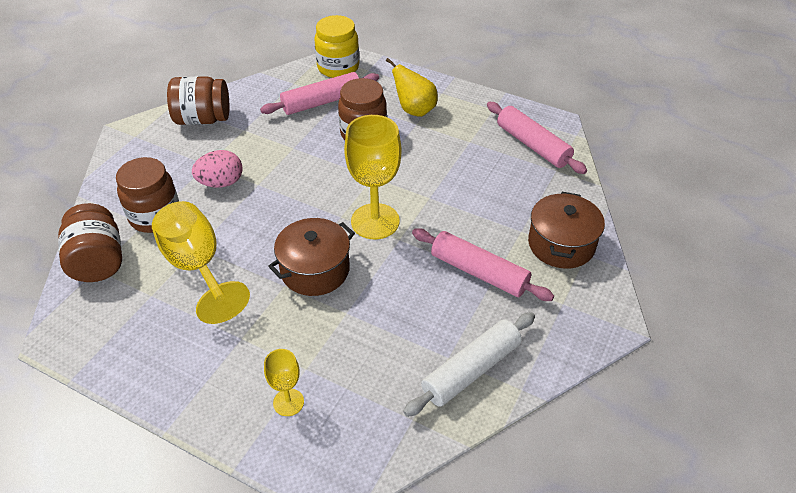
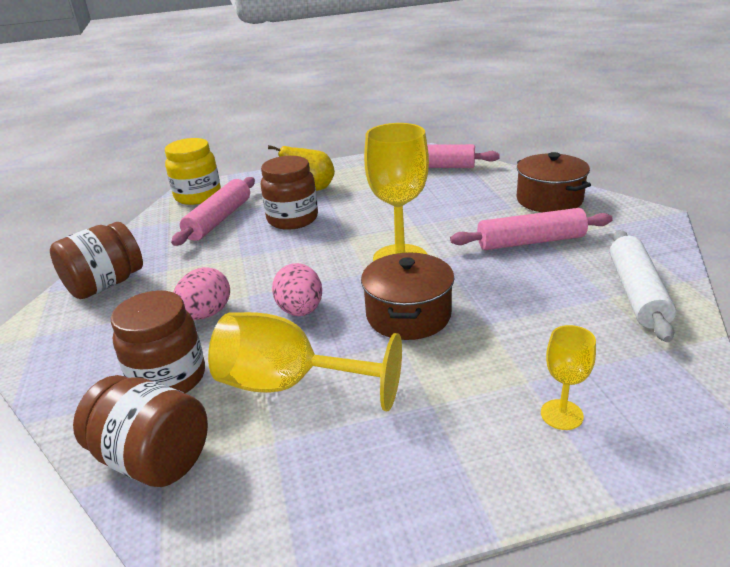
camera: 40 degrees left, 15 degrees down
none -> pink egg [272,263,322,316]

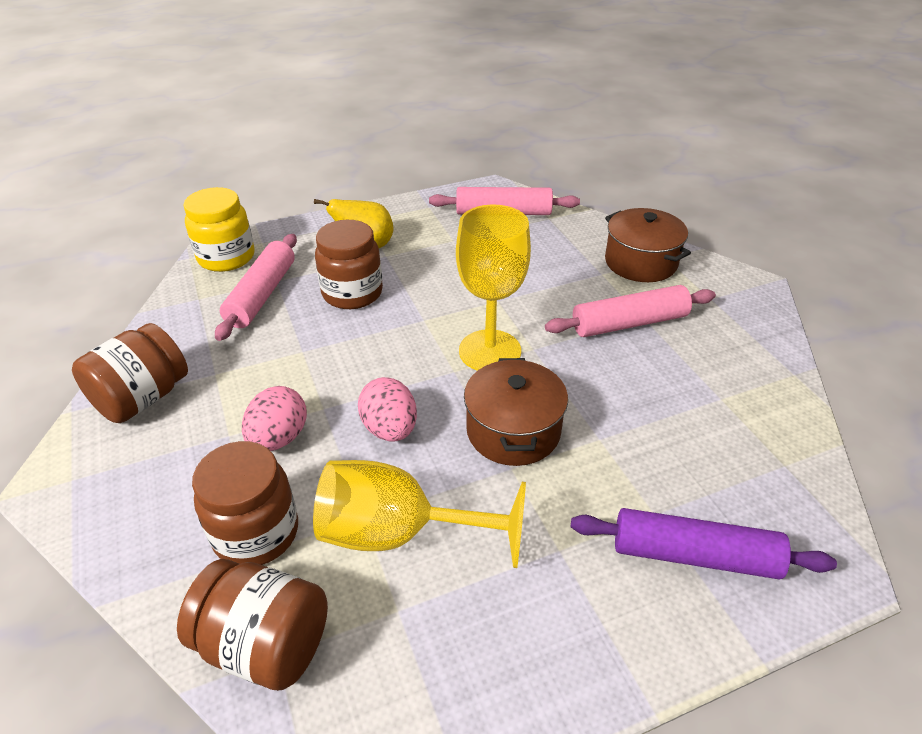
camera: 10 degrees left, 10 degrees up
yellow goblet [541,325,596,430] -> purple rolling pin [570,508,837,580]
white rolling pin [610,230,676,342] -> none

